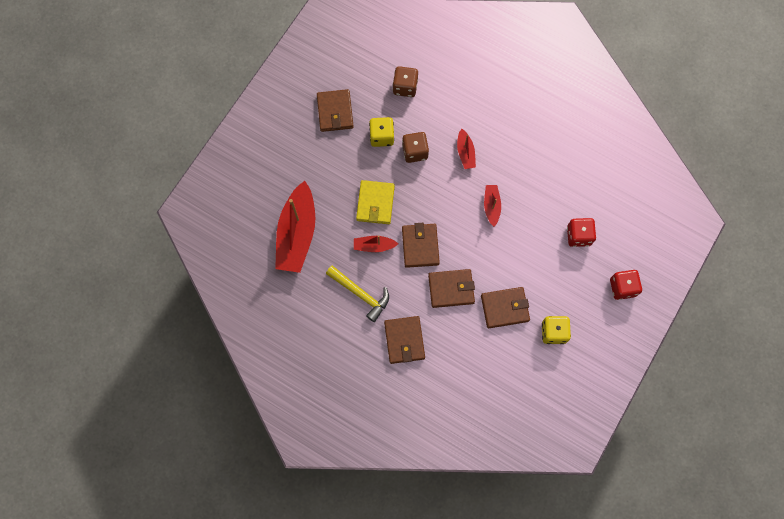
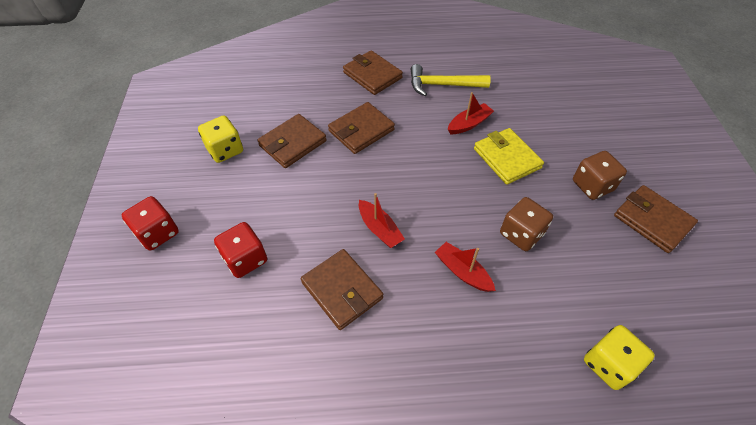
camera: 145 degrees right, 20 degrees down
red boat [275,181,315,273] -> none
yellow dice [369,117,394,147] -> yellow dice moved to [584,325,655,390]
brown dice [393,66,418,97] -> brown dice moved to [573,151,627,200]
brown wallet [402,223,440,268] -> brown wallet moved to [301,249,383,330]

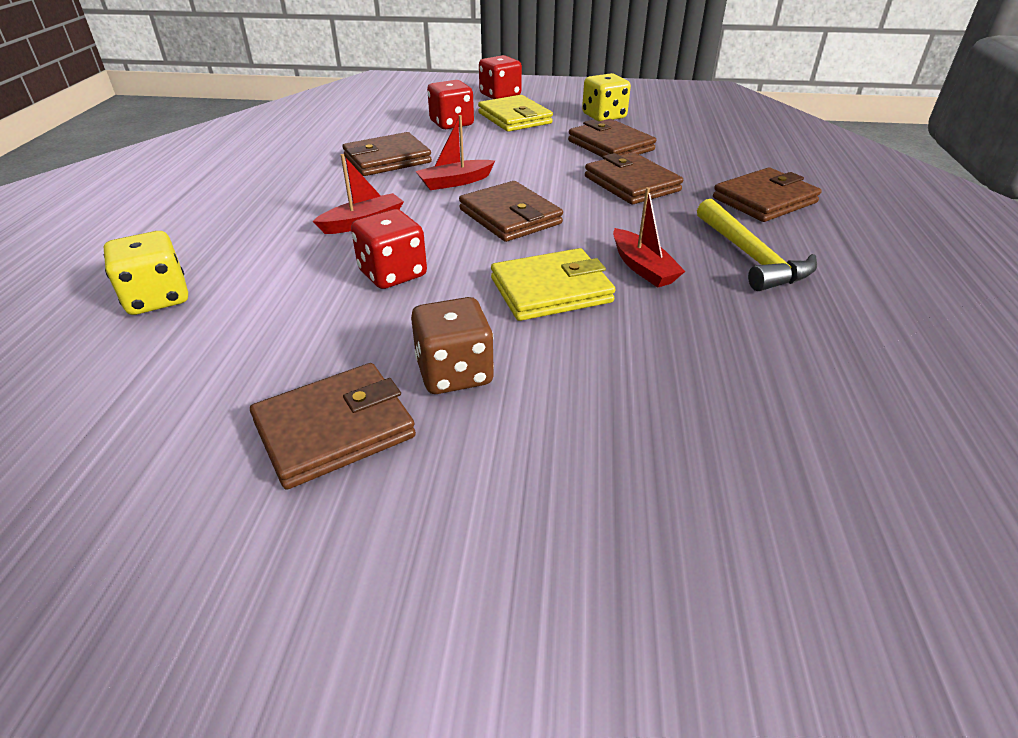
camera: 100 degrees right, 15 degrees down
yellow hammer [411,64,491,96] -> yellow hammer turned 150 degrees clockwise [697,199,817,291]
brown dice [500,197,553,251] -> red dice [351,209,427,289]
none -> brown wallet [459,181,563,242]
none -> yellow wallet [478,95,553,132]

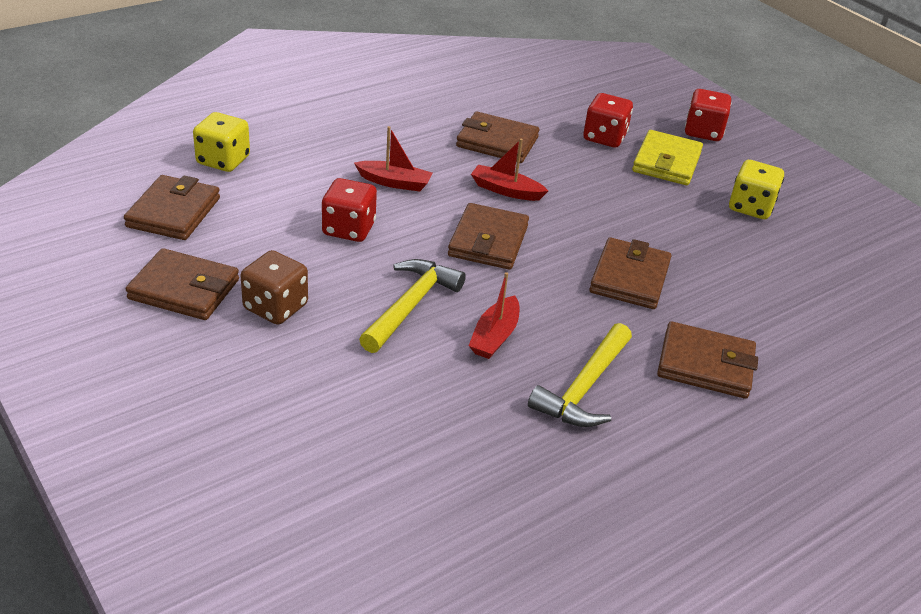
camera: 45 degrees right, 0 degrees up
yellow wallet [491,248,616,321] -> yellow hammer [359,259,466,353]
brown wallet [568,119,656,157] -> brown wallet moved to [124,175,220,240]

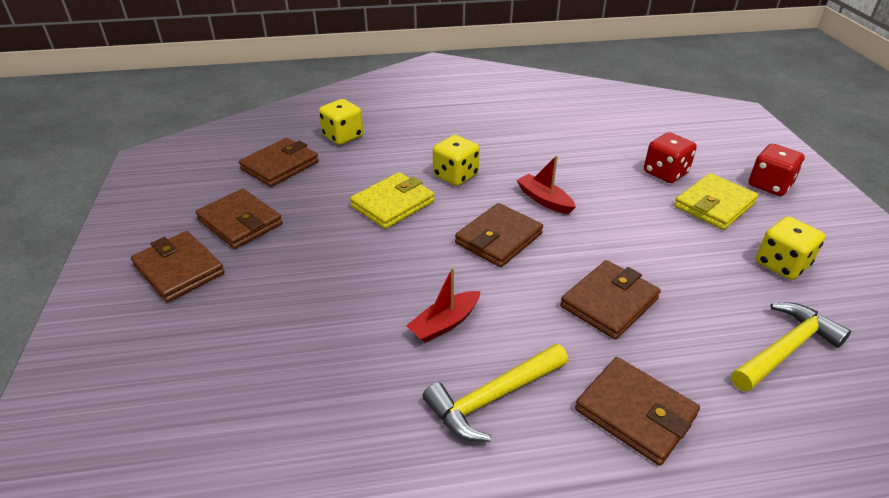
camera: 30 degrees right, 0 degrees up
brown dice [241,250,308,325] -> none
red dice [322,178,377,242] -> yellow wallet [350,172,435,229]
red boat [354,126,433,192] -> yellow dice [433,135,480,186]
yellow hammer [359,259,466,353] -> yellow hammer moved to [731,303,851,392]
brown wallet [456,112,539,163] -> brown wallet moved to [131,231,225,302]

